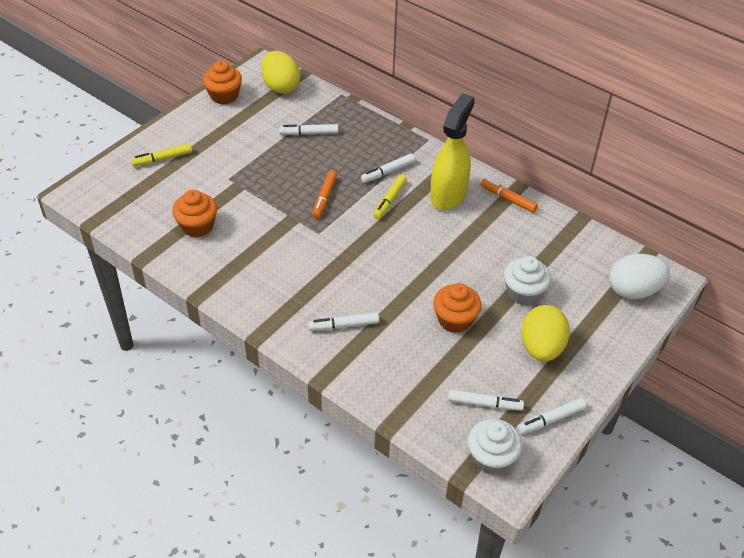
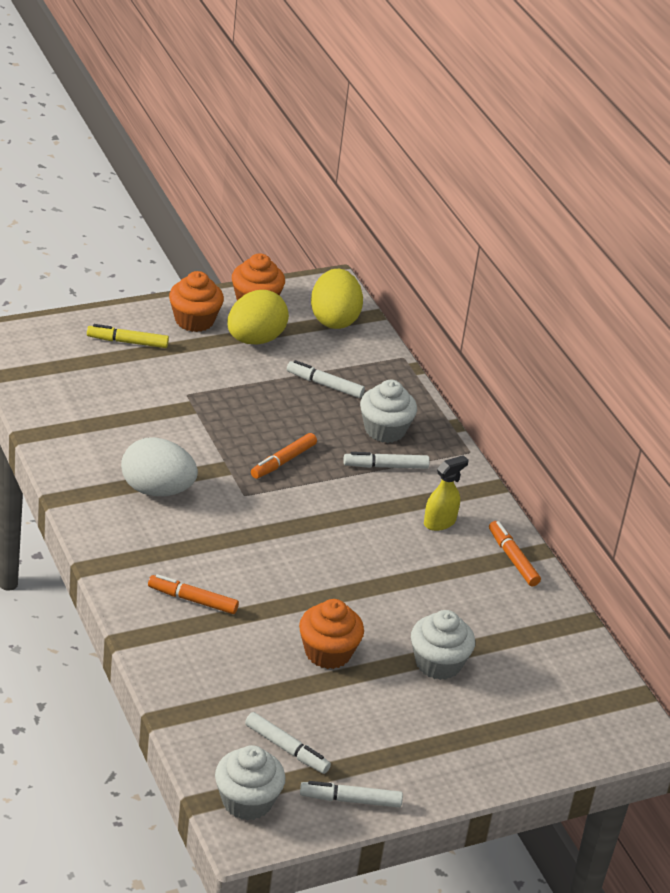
camera: 25 degrees right, 10 degrees down
orange cupcake [172,190,217,237] -> orange cupcake moved to [169,271,224,332]
white marker [308,312,379,331] -> orange marker [148,574,239,614]
yellow marker [373,174,407,219] -> none
yellow spray bottle [430,93,475,210] -> yellow spray bottle [424,455,469,531], size x0.51
yellow egg [521,305,570,361] -> yellow egg moved to [227,290,289,345]
white egg [609,254,670,299] -> white egg moved to [121,437,198,496]
none -> white cupcake [360,380,417,443]

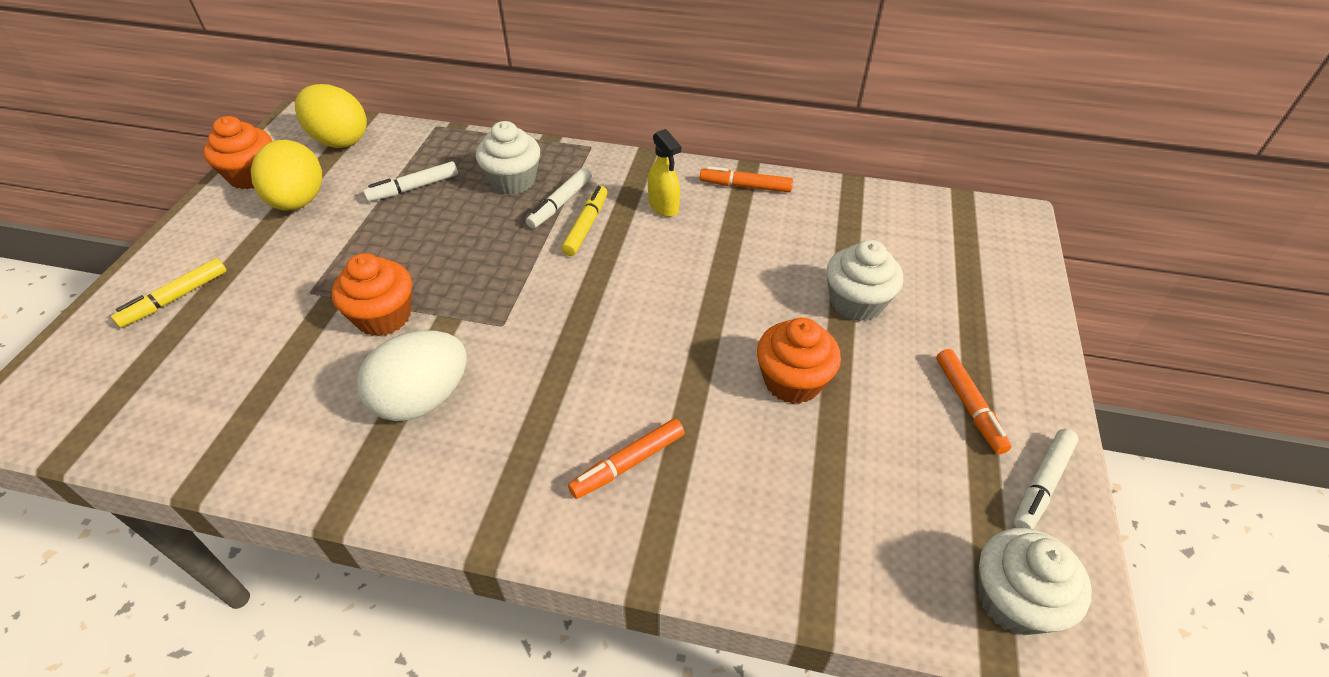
camera: 50 degrees left, 10 degrees up
orange cupcake [169,271,224,332] -> orange cupcake moved to [332,253,412,336]
white marker [245,712,331,774] -> none
orange marker [251,433,317,479] -> orange marker moved to [936,349,1011,454]
yellow spray bottle [424,455,469,531] -> yellow spray bottle turned 150 degrees clockwise [648,129,681,217]
none -> yellow marker [561,186,608,256]

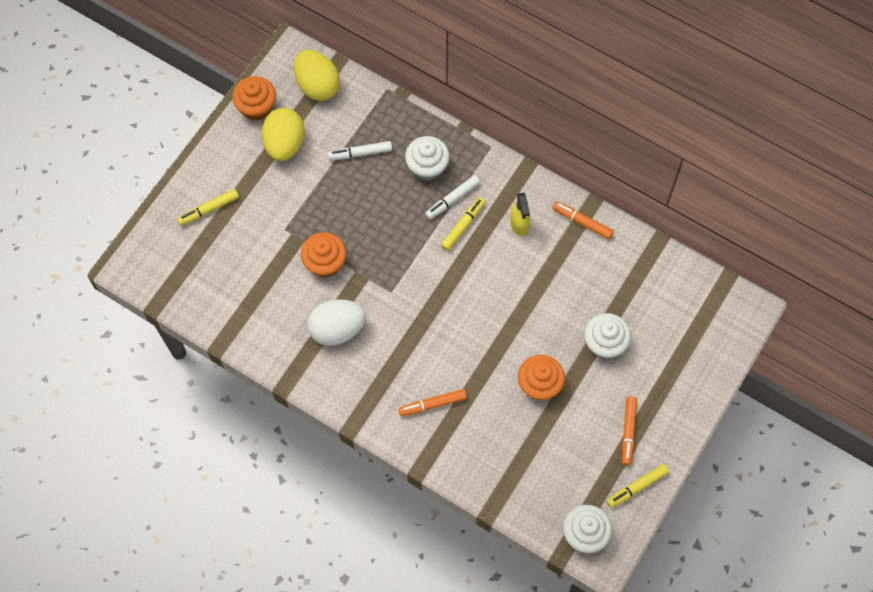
camera: 20 degrees right, 20 degrees up
white marker [1013,429,1079,529] -> yellow marker [607,464,669,508]

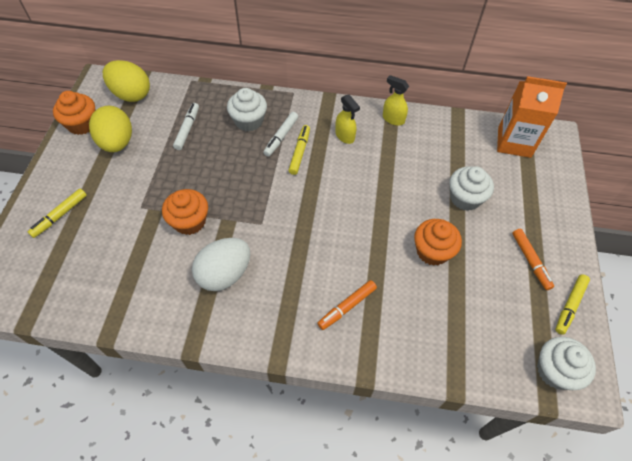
camera: 25 degrees left, 10 degrees down
white marker [328,141,392,160] -> white marker turned 135 degrees clockwise [173,103,199,150]
orange marker [552,201,614,239] -> yellow spray bottle [383,75,409,126]
none -> orange carton [497,76,567,158]

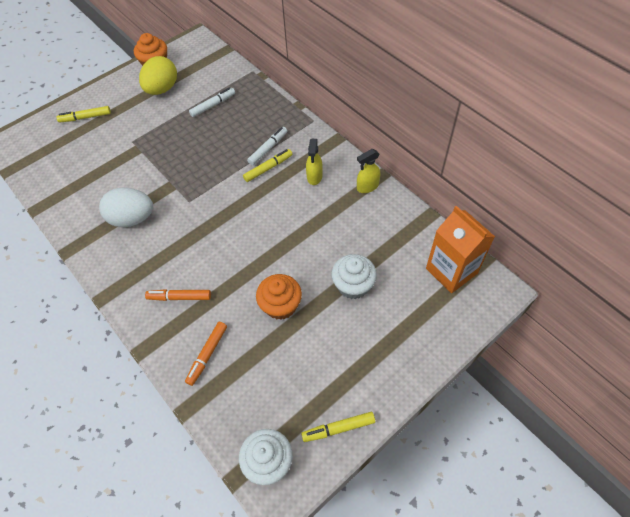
camera: 45 degrees right, 0 degrees up
yellow egg [103,60,150,102] -> none
orange cupcake [162,189,208,235] -> none
white cupcake [227,88,267,131] -> none
white marker [263,112,298,156] -> white marker turned 150 degrees clockwise [247,127,287,165]
yellow spray bottle [383,75,409,126] -> yellow spray bottle turned 105 degrees counterclockwise [357,149,380,193]
orange marker [512,229,554,290] -> orange marker moved to [185,322,227,386]

